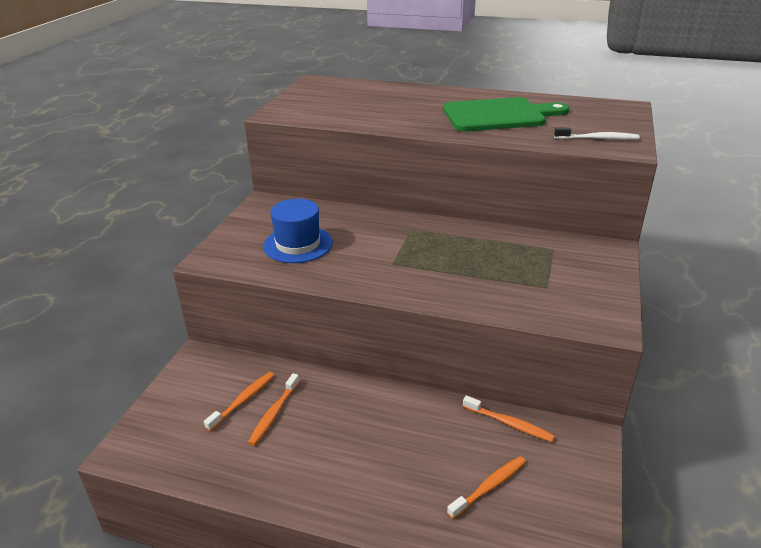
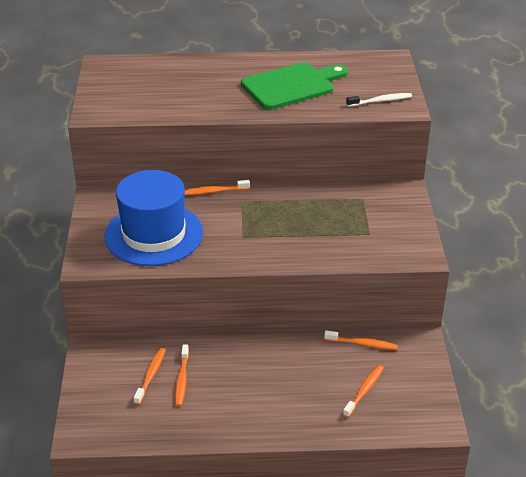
camera: 20 degrees left, 5 degrees up
blue hat [263,199,333,263] -> blue hat [105,170,203,266], size x1.61
none -> orange toothbrush [185,180,250,195]

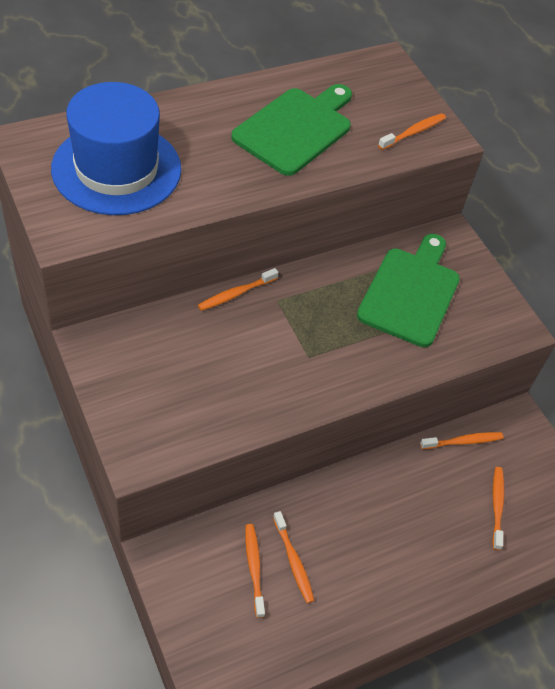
camera: 30 degrees left, 15 degrees up
blue hat [105,170,203,266] -> blue hat moved to [51,82,181,215]
white toothbrush [346,93,412,107] -> orange toothbrush [378,113,446,150]
none -> green cutting board [357,234,460,347]

